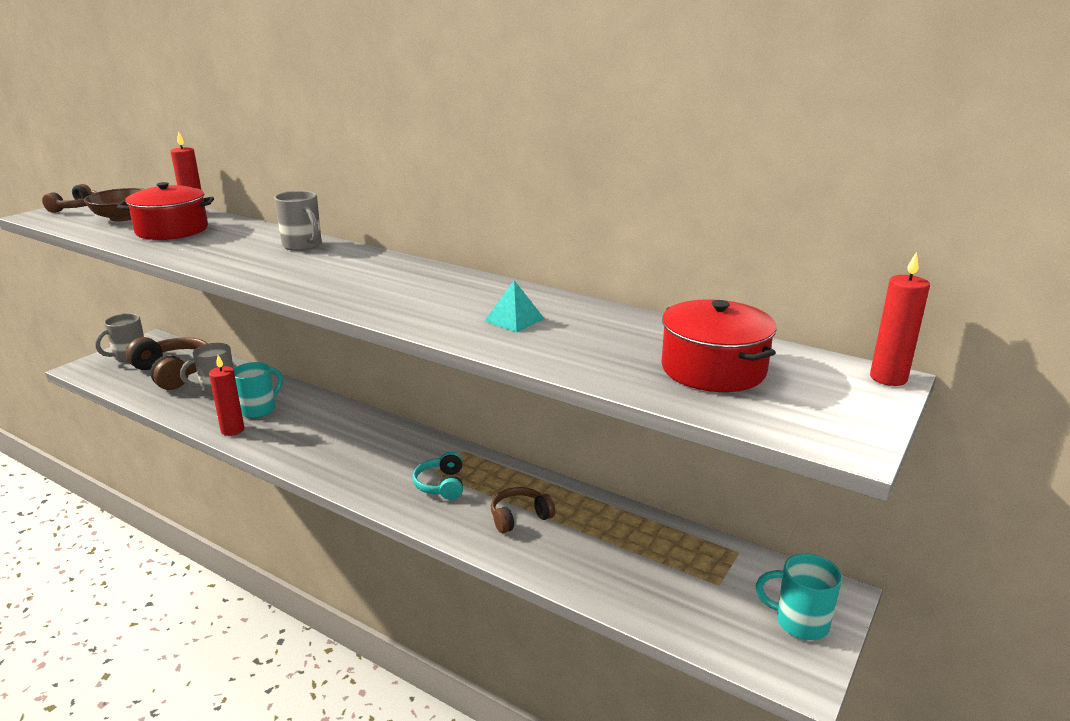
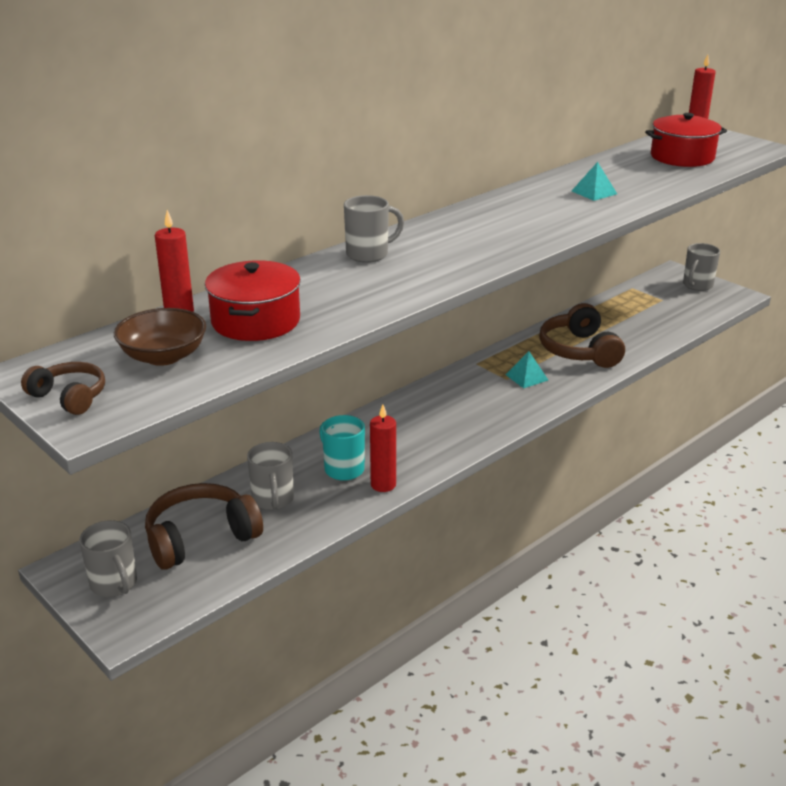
camera: 75 degrees left, 5 degrees up
turquoise headphones [412,451,463,500] -> turquoise pyramid [505,351,548,388]
brown headphones [491,487,555,533] -> brown headphones [539,303,625,368], size x1.77
turquoise mug [756,554,842,640] -> grey mug [683,243,720,291]

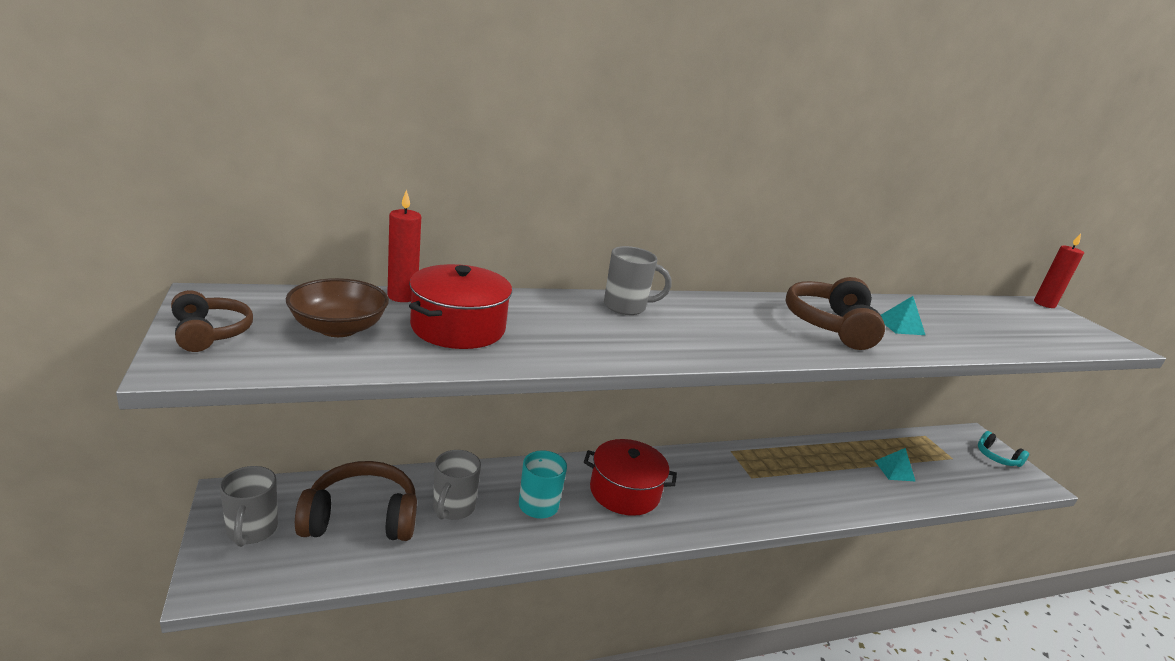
camera: 20 degrees right, 5 degrees down
red candle [370,405,396,492] -> none
turquoise pyramid [505,351,548,388] -> turquoise pyramid moved to [875,448,916,482]
brown headphones [539,303,625,368] -> brown headphones moved to [785,277,885,350]
red pot [645,113,727,167] -> red pot moved to [584,439,677,516]
grey mug [683,243,720,291] -> turquoise headphones [978,431,1029,467]

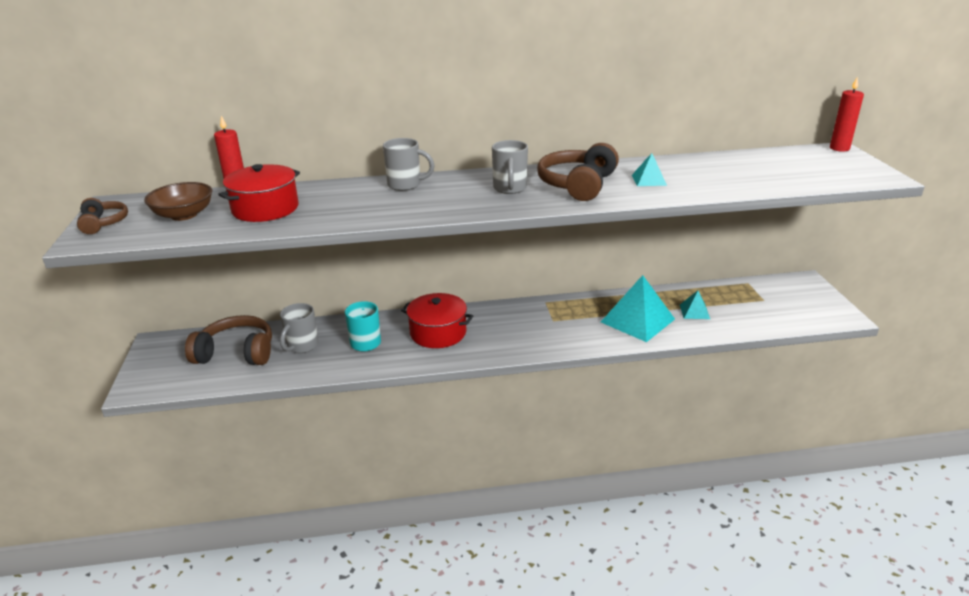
camera: 15 degrees right, 5 degrees up
grey mug [220,466,278,547] -> grey mug moved to [492,140,528,194]
turquoise headphones [978,431,1029,467] -> none
none -> turquoise pyramid [601,275,675,342]

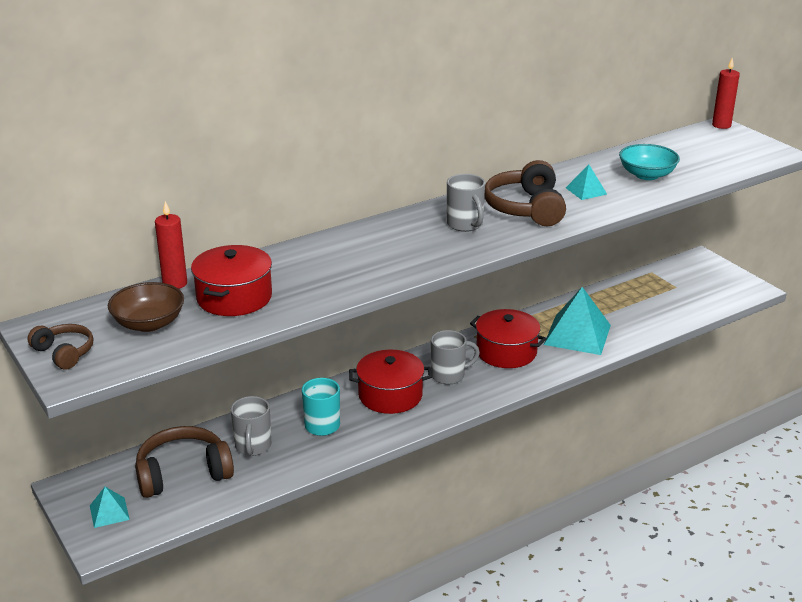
camera: 25 degrees left, 0 degrees up
grey mug [383,138,434,191] -> grey mug moved to [431,330,480,384]
turquoise pyramid [680,291,710,319] -> turquoise pyramid moved to [90,487,130,528]
none -> red pot [470,309,546,368]
none -> turquoise bowl [619,144,680,180]

